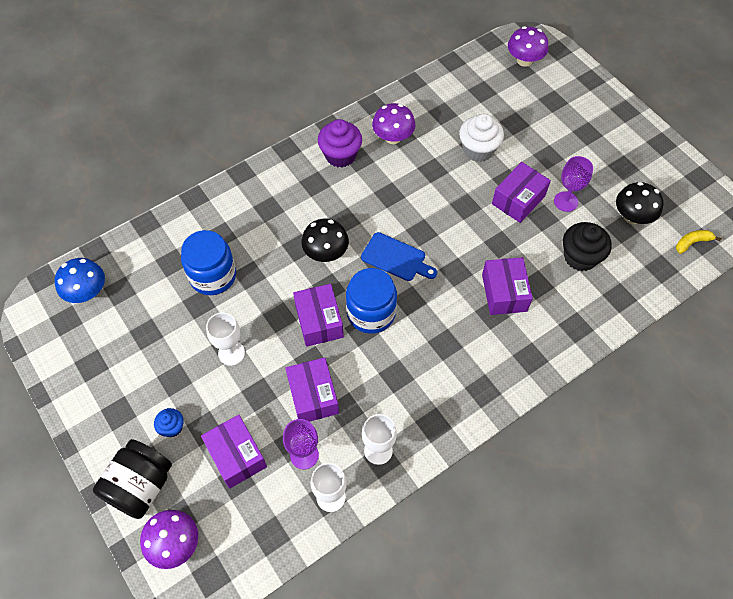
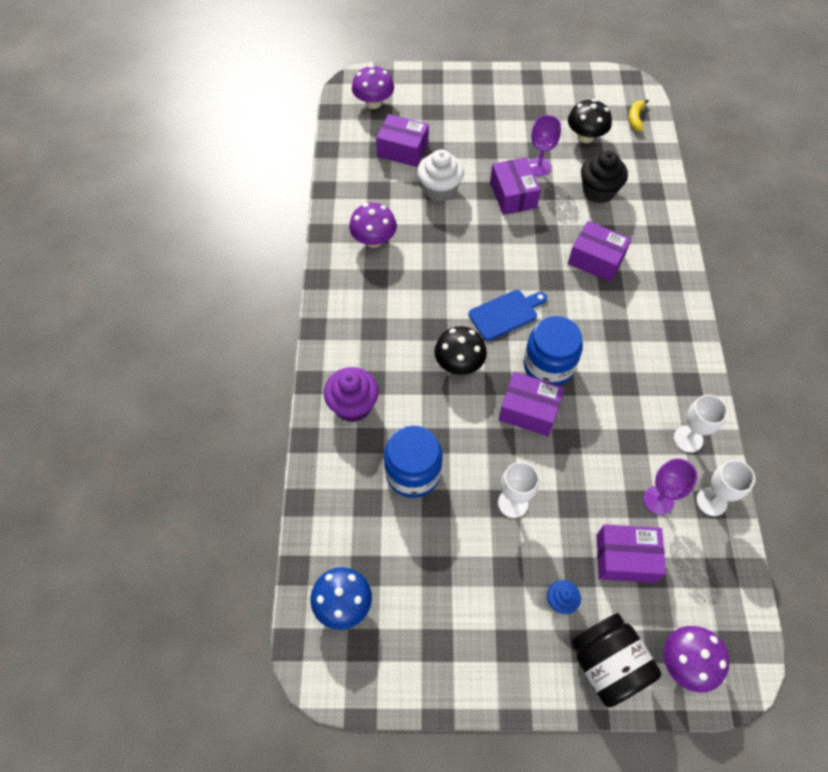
camera: 55 degrees left, 0 degrees up
purple box [285,357,339,422] -> purple box moved to [376,114,429,167]
purple cupcake [318,119,362,168] -> purple cupcake moved to [324,367,379,422]

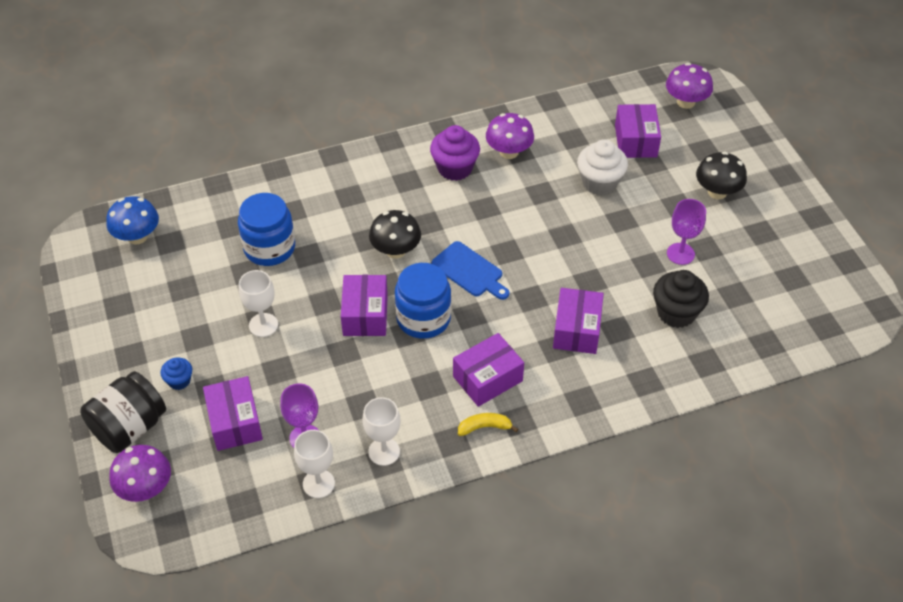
camera: 70 degrees right, 10 degrees down
purple cupcake [324,367,379,422] -> purple cupcake moved to [430,125,480,181]
purple box [490,157,541,215] -> purple box moved to [453,333,524,407]
black mushroom [568,99,612,143] -> black mushroom moved to [696,152,747,199]
yellow banana [628,99,649,131] -> yellow banana moved to [458,413,518,436]

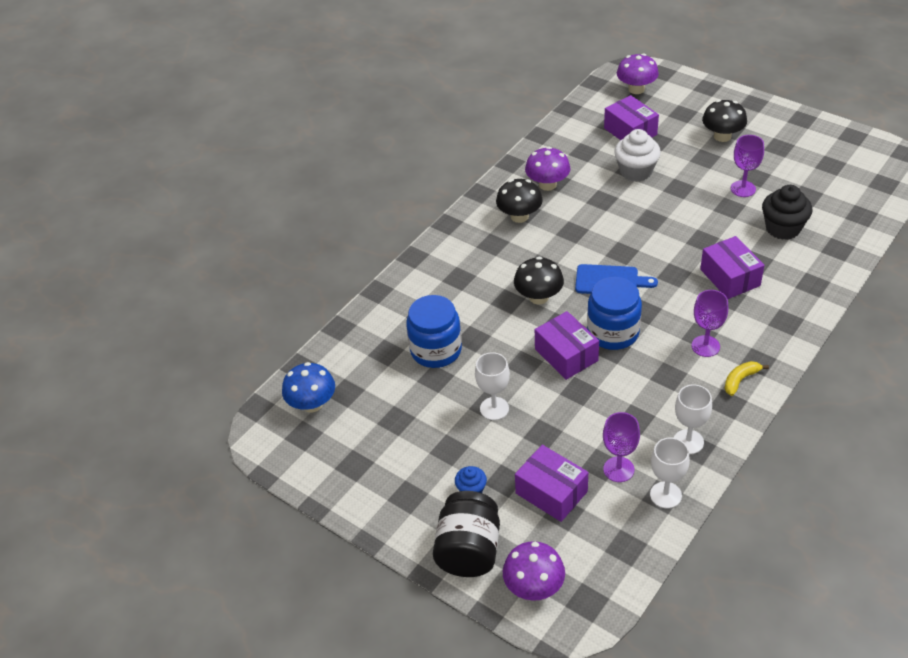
camera: 30 degrees left, 5 degrees down
purple cupcake [430,125,480,181] -> black mushroom [496,179,543,223]
purple box [453,333,524,407] -> purple goblet [691,290,728,357]

